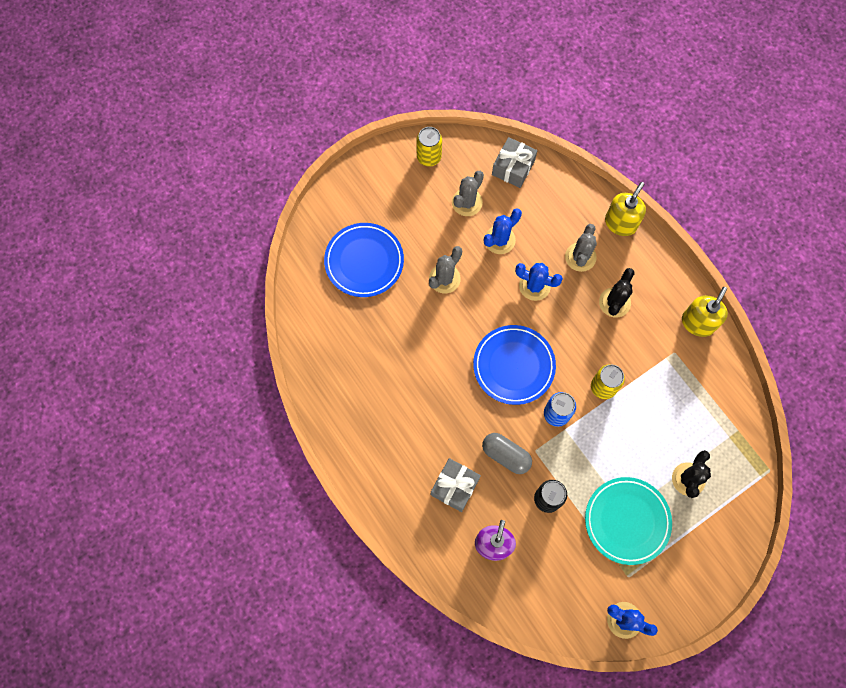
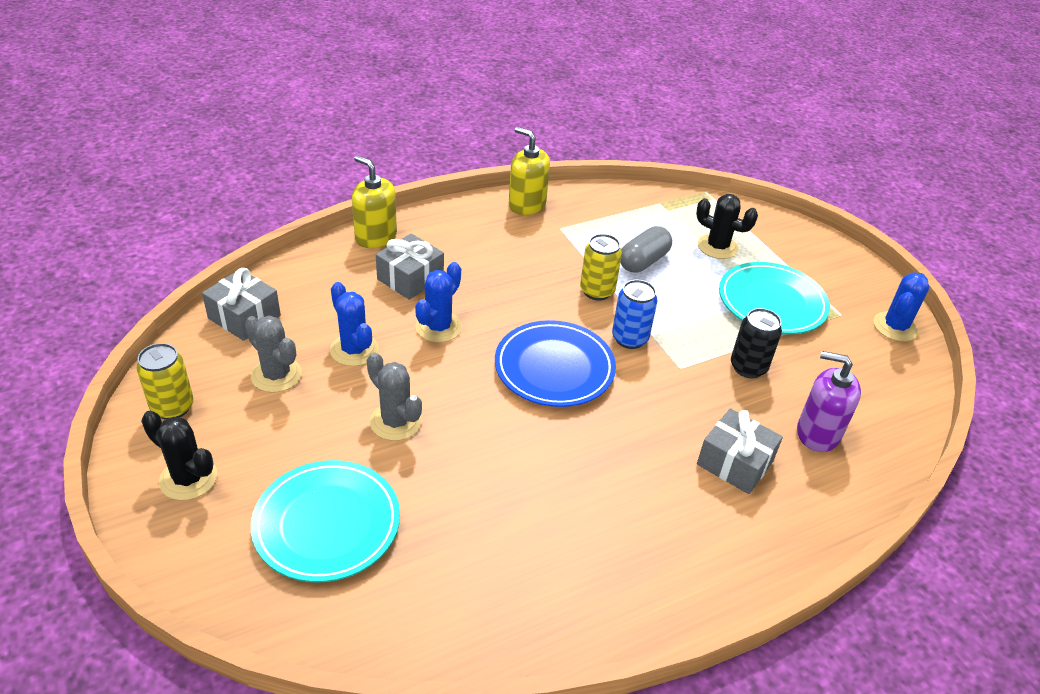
camera: 85 degrees left, 30 degrees down
blue plate [324,223,404,297] -> turquoise plate [251,460,400,582]
grey capsule [482,433,532,474] -> grey capsule moved to [620,226,672,273]
grey cactus [565,224,597,272] -> grey gift [376,233,444,300]
black cactus [599,268,634,317] -> black cactus moved to [141,411,217,500]

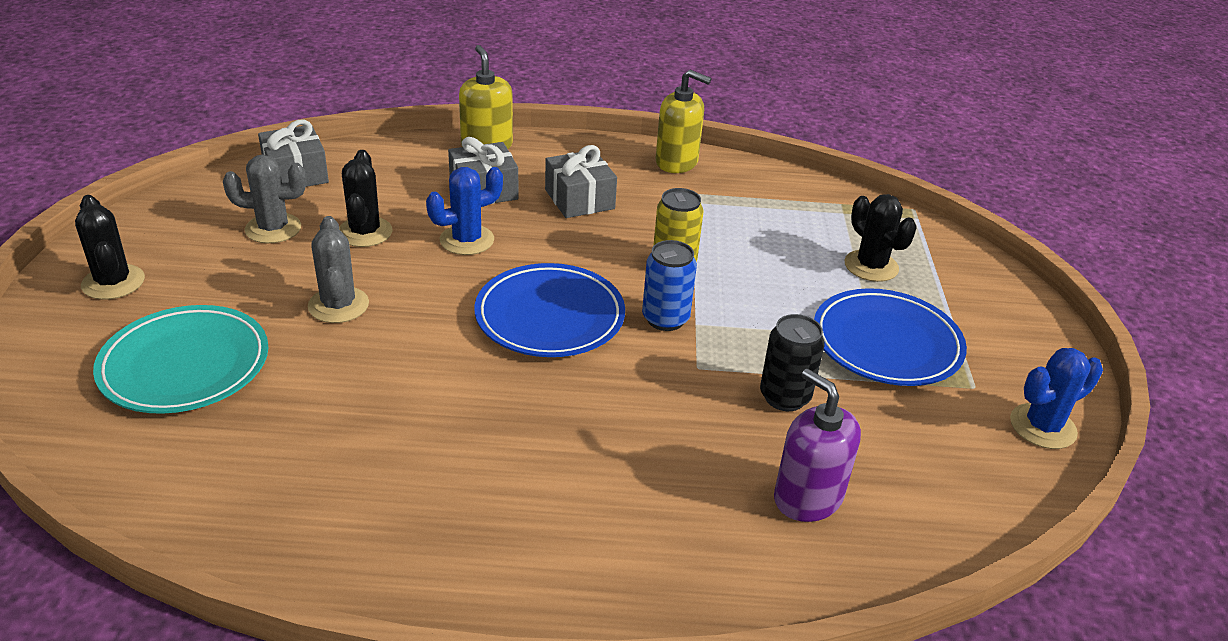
camera: 30 degrees right, 5 degrees down
yellow can [136,343,194,420] -> none
grey cactus [245,315,302,393] -> grey cactus turned 75 degrees counterclockwise [223,155,307,243]
blue cactus [330,282,379,366] -> black cactus [339,150,393,247]
yellow soap dispenser [509,127,550,215] -> yellow soap dispenser turned 135 degrees clockwise [655,70,712,173]
grey capsule [620,226,672,273] -> none
grey gift [697,408,783,494] -> grey gift moved to [545,145,617,218]
turquoise plate [719,262,830,334] -> blue plate [814,288,967,386]

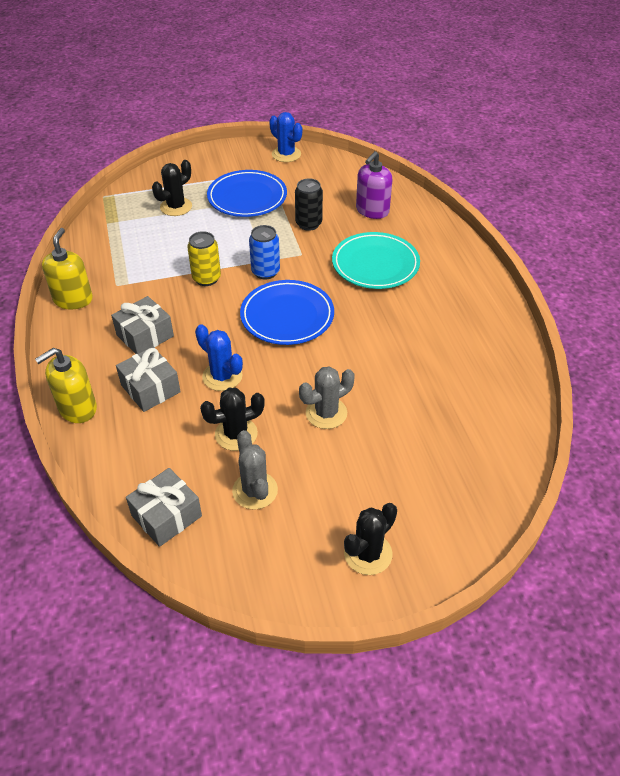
camera: 105 degrees left, 10 degrees up
turquoise plate [93,305,269,414] -> turquoise plate moved to [332,232,420,289]

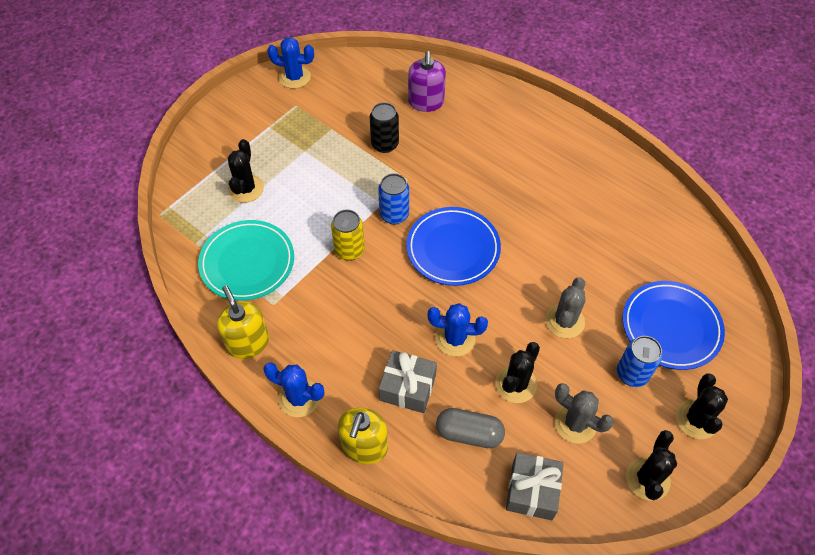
camera: 35 degrees left, 10 degrees up
grey gift [111,296,174,354] -> none
blue plate [207,170,287,217] -> blue plate moved to [623,281,725,370]
turquoise plate [332,232,420,289] -> turquoise plate moved to [198,220,294,301]
none -> blue cactus [263,363,324,417]
none -> grey capsule [436,408,505,448]
none -> blue can [617,336,662,387]
none -> black cactus [626,430,677,501]

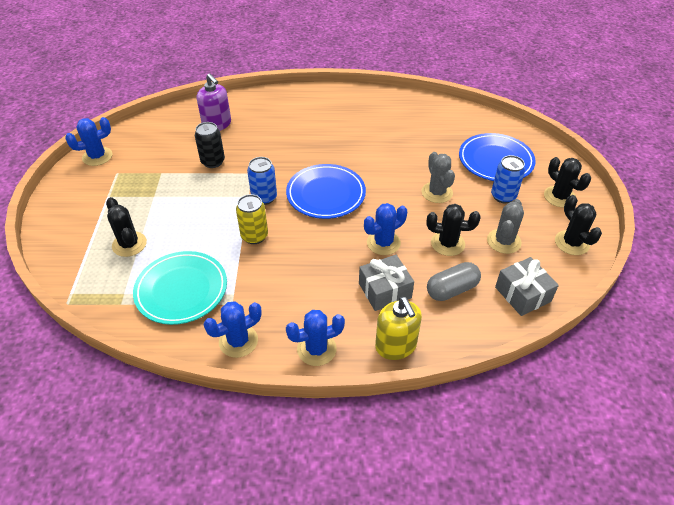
camera: 40 degrees left, 10 degrees down
yellow soap dispenser [217,285,269,359] -> blue cactus [203,301,262,358]
black cactus [495,342,540,403] -> black cactus turned 75 degrees counterclockwise [426,204,481,256]
grey cactus [555,383,614,444] -> grey cactus turned 60 degrees counterclockwise [487,199,524,254]

